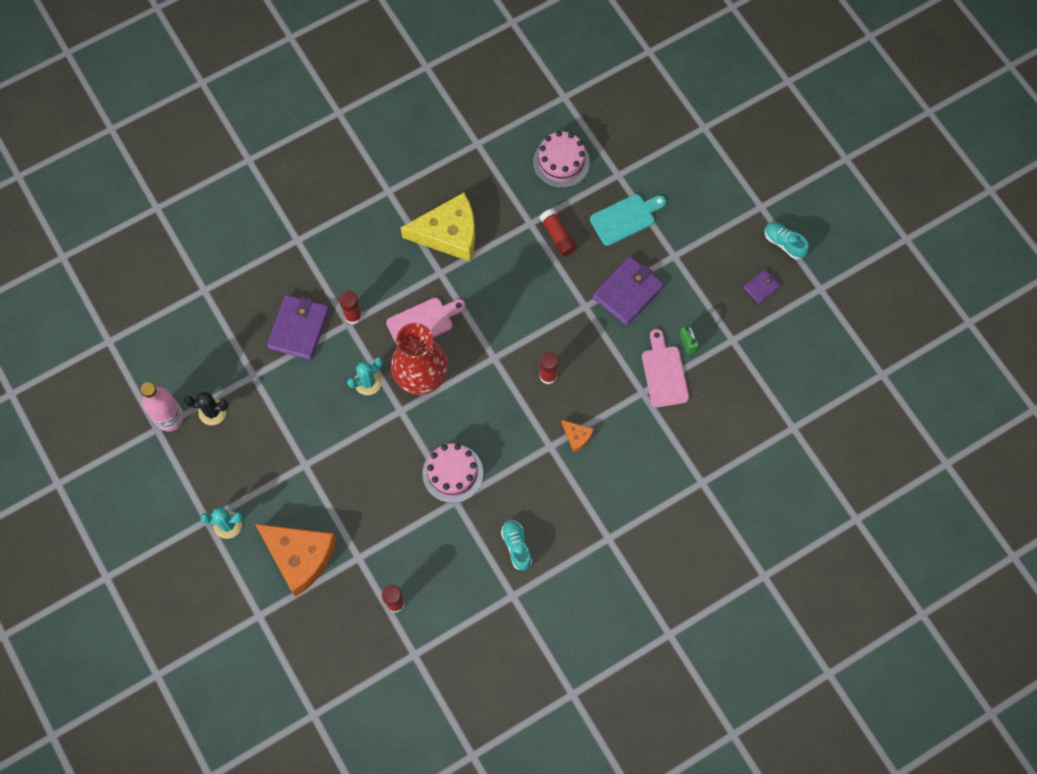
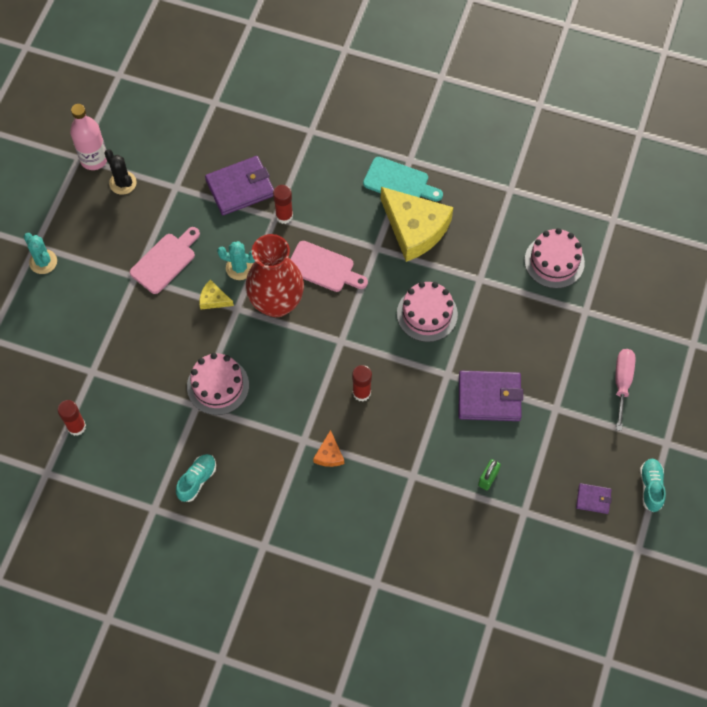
camera: 50 degrees right, 5 degrees down
orange cheese [255,524,337,597] -> none
red glue stick [540,209,577,256] -> none
turquoise cutting board [590,194,666,246] -> turquoise cutting board moved to [363,157,443,202]
pink cutting board [642,329,689,407] -> pink cutting board moved to [130,227,200,294]
none -> yellow cheese [199,280,234,310]
none -> pink cake [397,282,458,342]
none -> pink screwdriver [615,349,636,431]

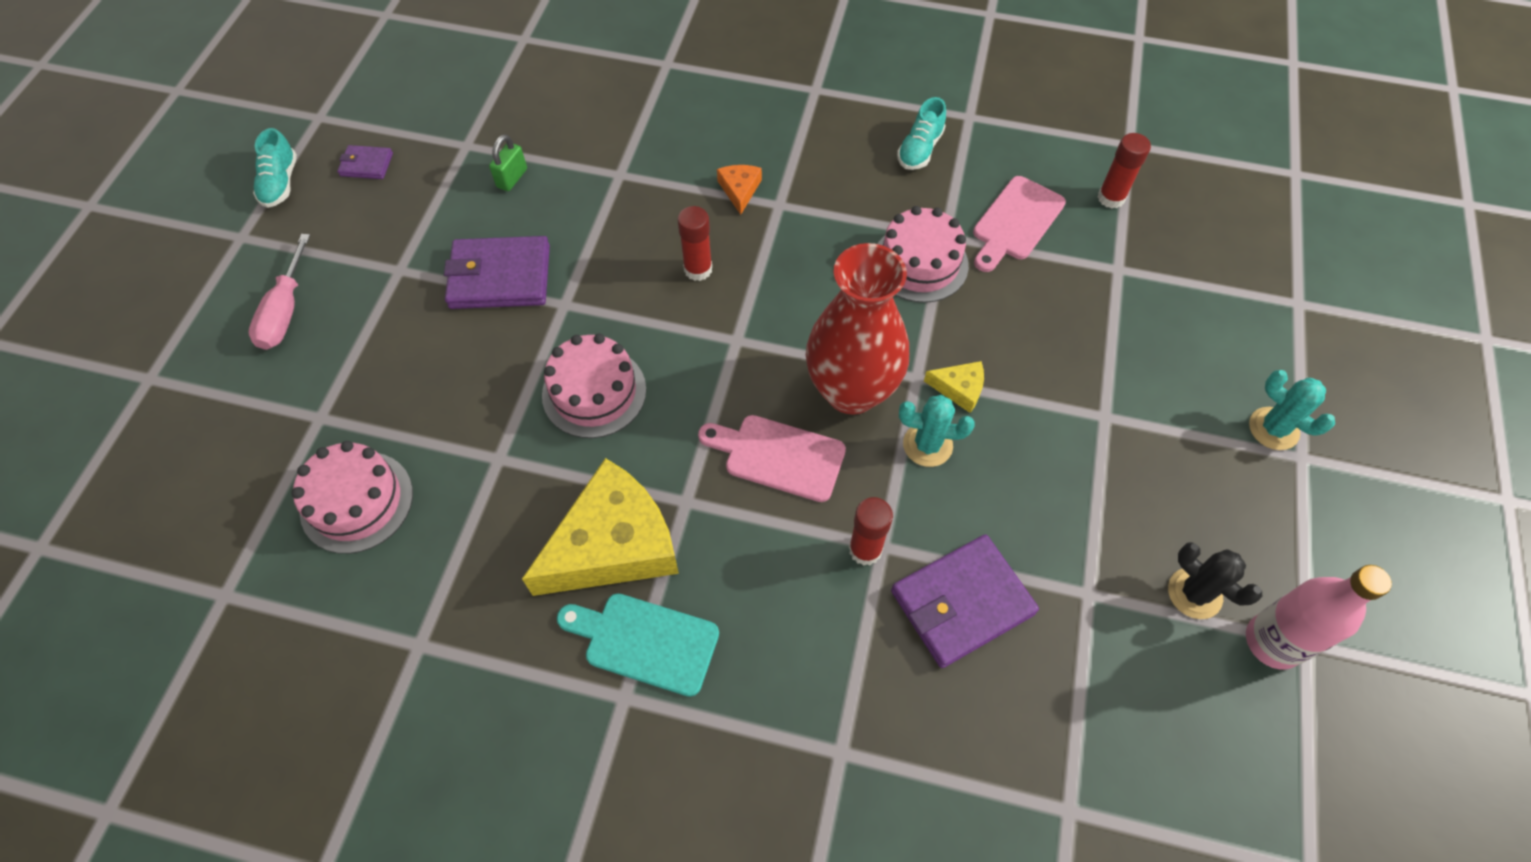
camera: 175 degrees right, 5 degrees down
pink cutting board [130,227,200,294] -> pink cutting board moved to [973,176,1066,272]
yellow cheese [381,187,453,262] -> yellow cheese turned 105 degrees clockwise [522,458,679,596]

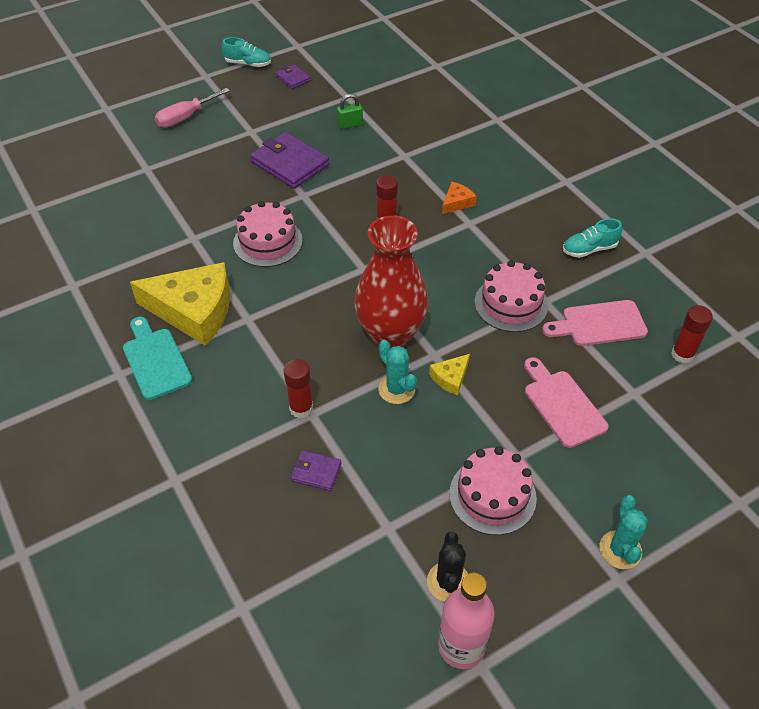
camera: 45 degrees right, 10 degrees down
turquoise shoe [253,128,297,208] -> turquoise shoe turned 120 degrees counterclockwise [222,37,271,67]
pink cake [291,441,413,554] -> pink cake moved to [449,446,537,535]
pink cutting board [698,415,846,502] -> pink cutting board moved to [524,357,608,448]
purple wallet [891,534,1039,668] -> purple wallet [291,450,341,491], size x0.51
yellow cheese [924,361,984,413] -> yellow cheese turned 75 degrees clockwise [429,354,470,395]

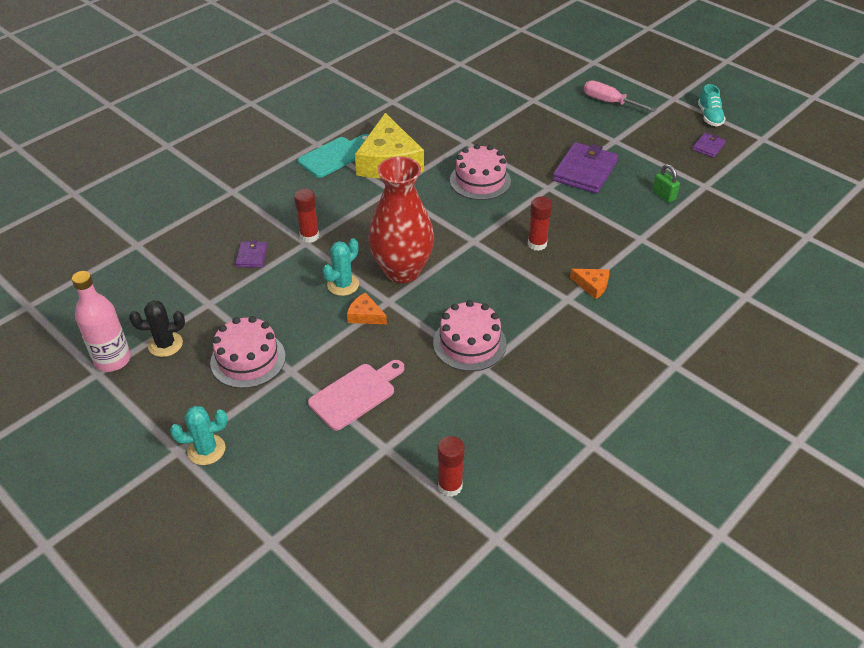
camera: 75 degrees right, 5 degrees down
yellow cheese [429,354,470,395] -> orange cheese [347,292,387,324]
pink cutting board [542,300,648,346] -> none
turquoise shoe [563,218,622,258] -> none

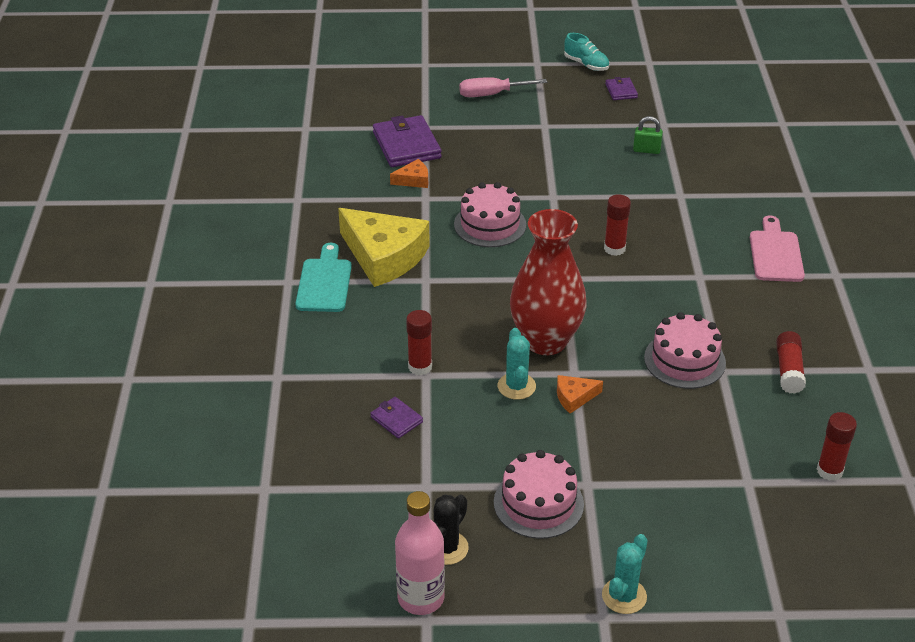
camera: 45 degrees left, 5 degrees down
pink cutting board [308,360,405,431] -> pink cutting board moved to [750,215,805,282]
purple wallet [553,142,618,194] -> purple wallet moved to [373,115,442,167]
orange cheese [570,269,609,299] -> orange cheese moved to [390,159,428,188]
none -> red glue stick [776,331,806,394]

